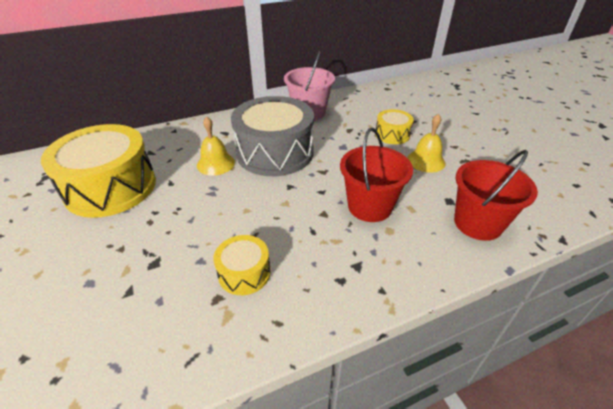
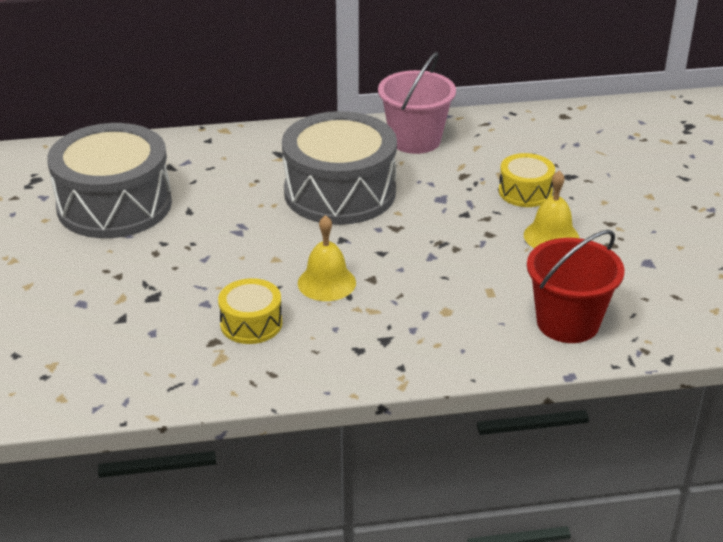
camera: 15 degrees right, 5 degrees down
yellow drum [41,124,156,218] -> grey drum [47,123,172,238]
yellow bell [197,116,235,176] -> yellow bell moved to [298,215,356,301]
red bucket [340,128,413,222] -> none

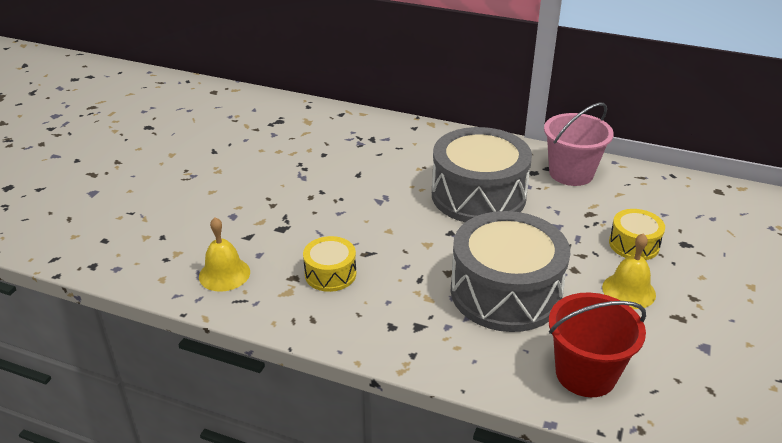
camera: 30 degrees right, 0 degrees up
grey drum [47,123,172,238] -> grey drum moved to [451,211,570,332]
yellow bell [298,215,356,301] -> yellow bell moved to [199,217,250,292]

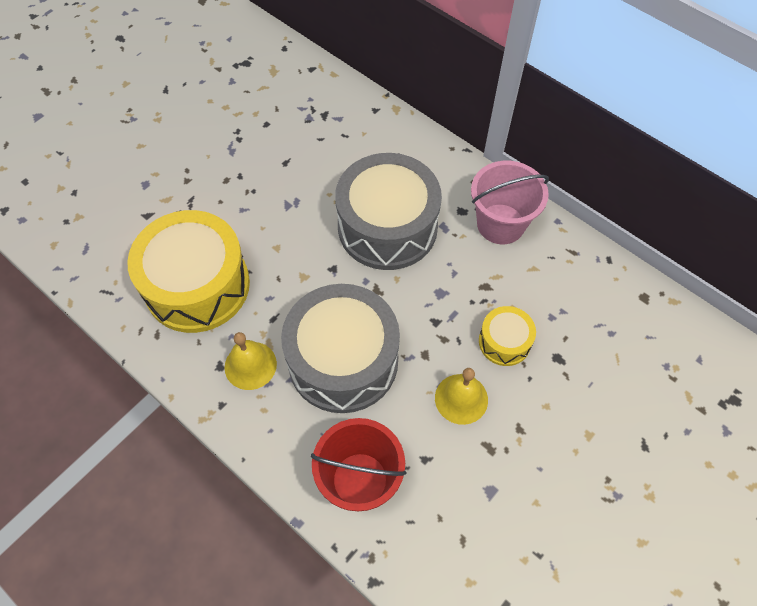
camera: 20 degrees right, 25 degrees up
yellow bell [199,217,250,292] -> yellow bell moved to [224,332,277,390]
yellow drum [303,236,356,292] -> yellow drum [127,210,250,333], size x2.09

